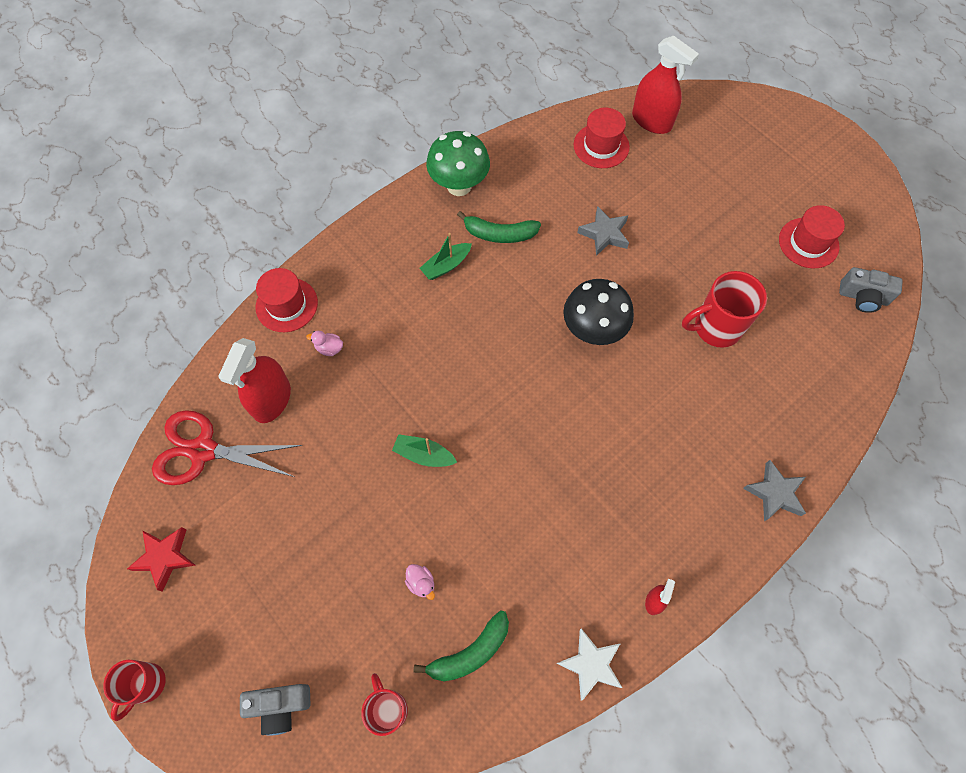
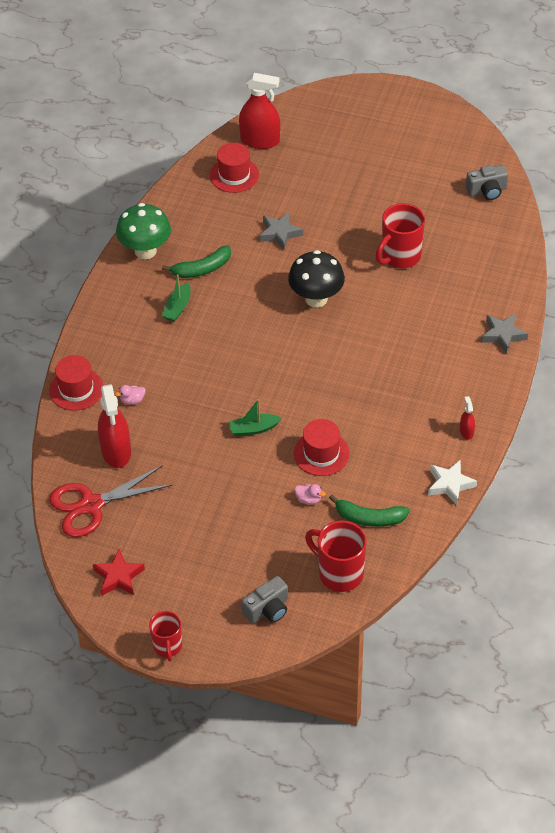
camera: 30 degrees left, 15 degrees down
red mug [361,673,408,736] -> red mug [305,521,367,592], size x1.56
green banana [414,610,509,681] -> green banana turned 75 degrees clockwise [329,495,410,527]
red hat [779,205,845,268] -> red hat moved to [294,419,349,476]

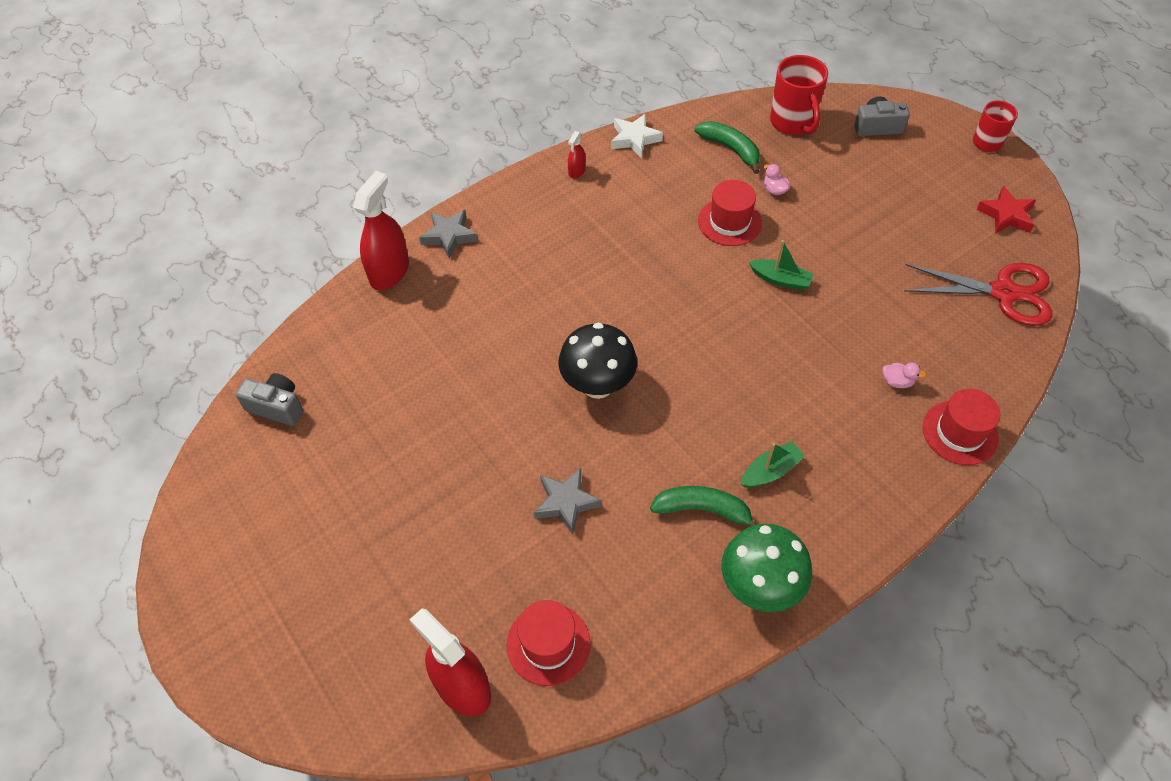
camera: 145 degrees left, 5 degrees up
red spray bottle [98,384,131,468] -> red spray bottle moved to [353,171,409,290]
red mug [376,203,425,268] -> none

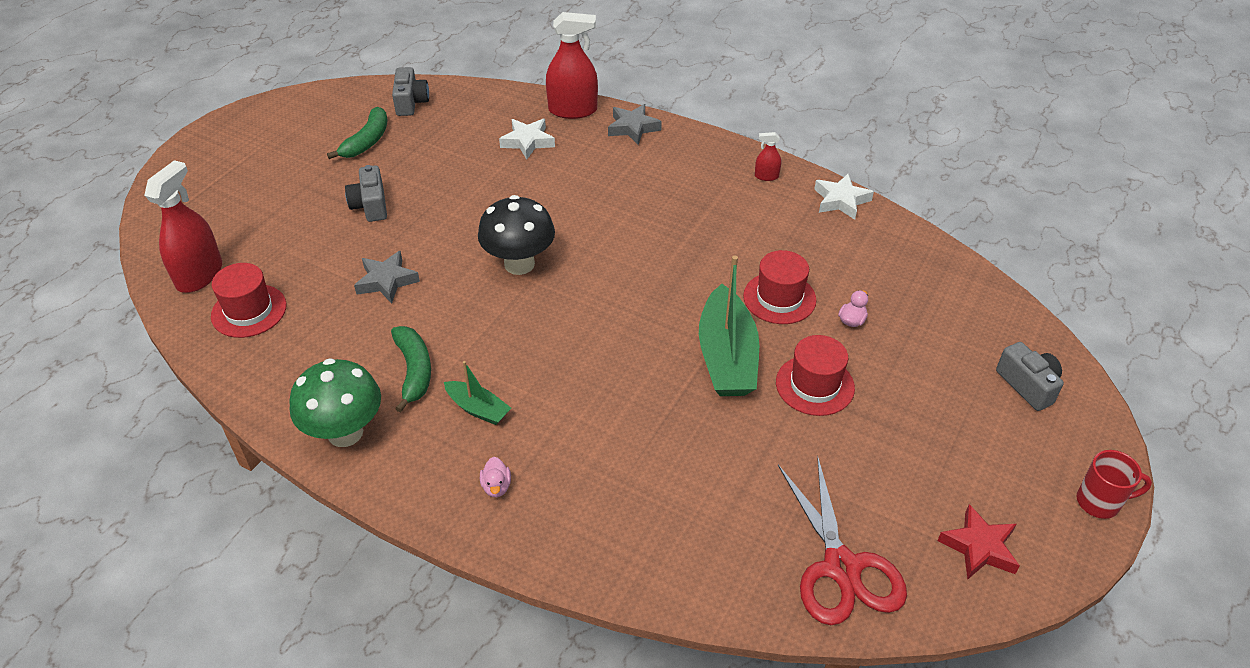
camera: 65 degrees right, 10 degrees down
green banana [694,121,760,174] -> green banana moved to [327,107,388,159]
green boat [749,240,814,290] -> green boat [699,255,759,396], size x1.93
red mug [770,55,828,135] -> none
pink duck [883,362,926,388] -> pink duck moved to [480,457,511,497]
red hat [923,389,1000,465] -> red hat moved to [776,335,855,416]
none -> grey camera [345,165,387,222]
none -> white star [499,119,555,160]

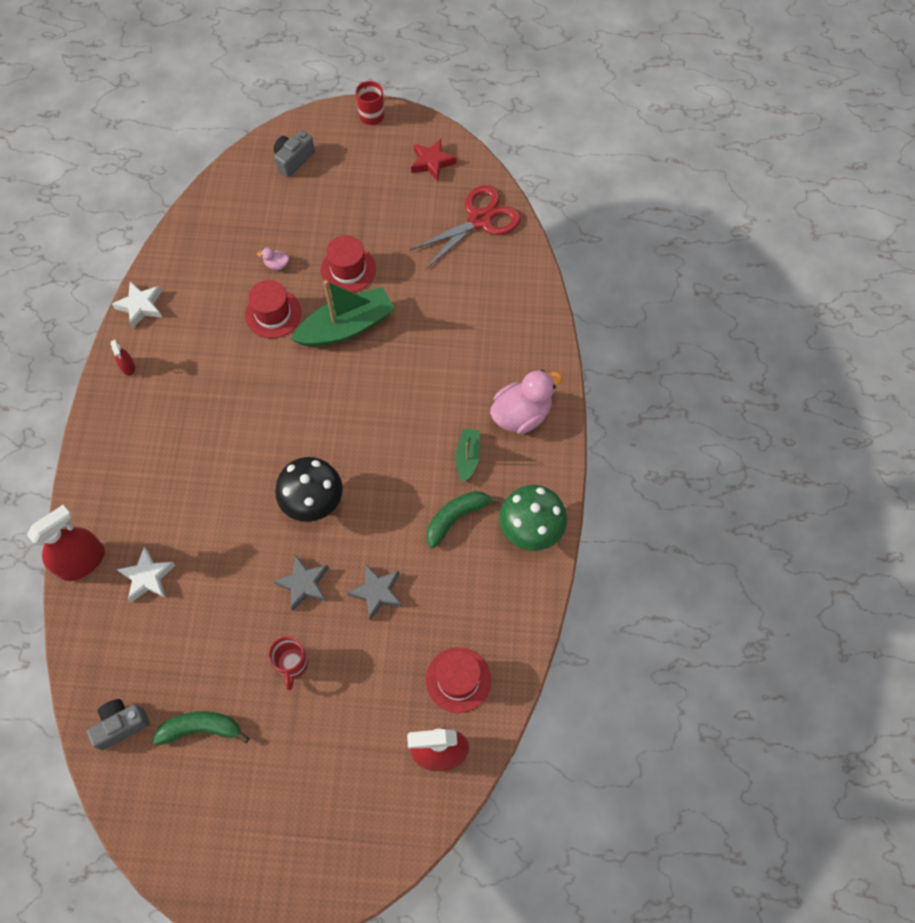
camera: 115 degrees left, 20 degrees up
grey camera [345,165,387,222] -> red mug [268,636,308,690]
pink duck [480,457,511,497] -> pink duck [490,370,563,434], size x2.36
red spray bottle [546,12,598,119] -> red spray bottle turned 75 degrees clockwise [27,505,105,581]
grey star [608,104,662,145] -> grey star moved to [273,554,329,611]

